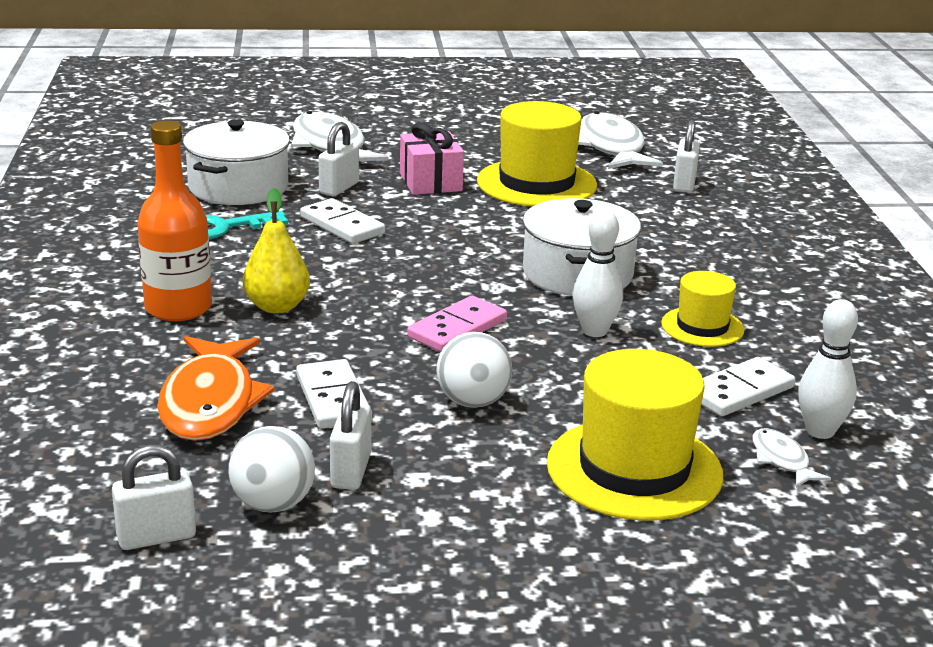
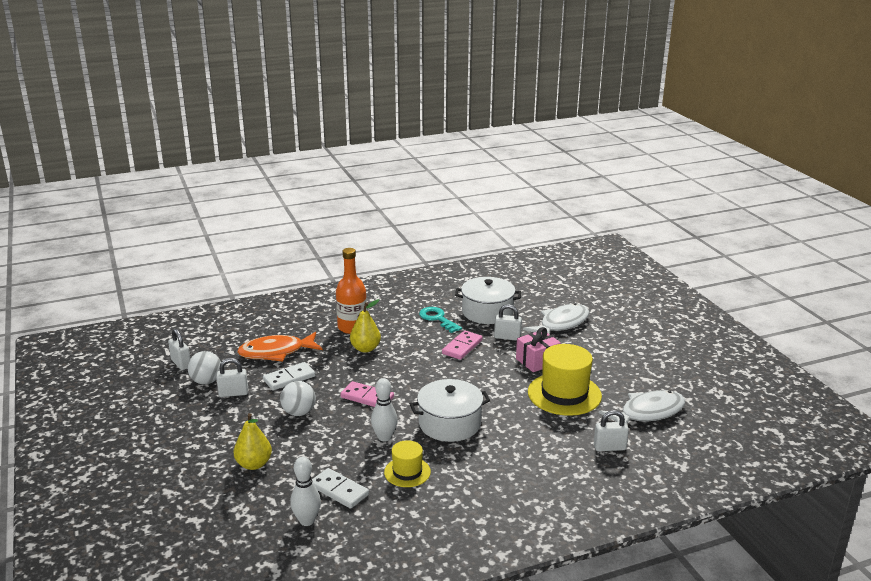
camera: 75 degrees right, 0 degrees up
white domino [300,198,385,244] -> pink domino [442,330,483,360]
yellow hat [547,349,723,520] -> yellow pear [234,413,272,470]
white fish [752,428,831,488] -> none

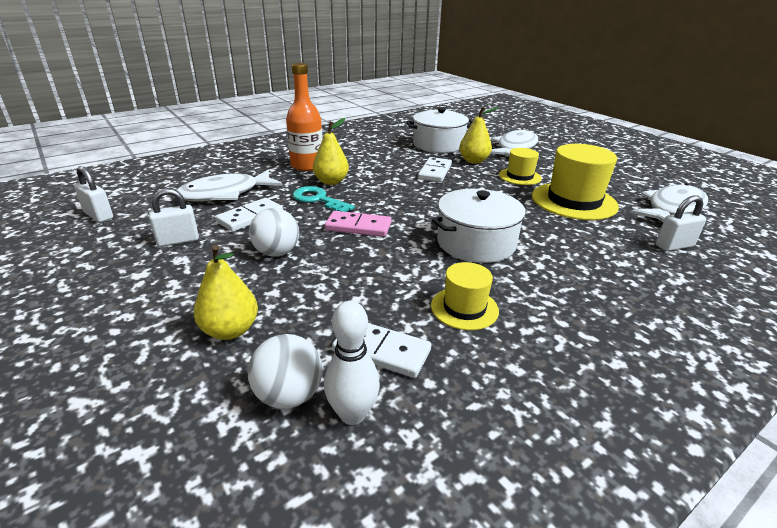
camera: 15 degrees left, 5 degrees up
white ball [188,351,221,385] -> white ball moved to [248,334,323,409]
orange fish [237,332,322,362] -> white fish [177,170,283,201]
white bowling pin [371,378,398,441] -> none
turquoise key [419,307,462,333] -> turquoise key moved to [293,186,355,212]
pink domino [442,330,483,360] -> white domino [418,157,452,182]
white padlock [494,304,522,341] -> yellow pear [459,107,498,164]
pink gift [516,327,561,372] -> yellow hat [499,148,542,185]

